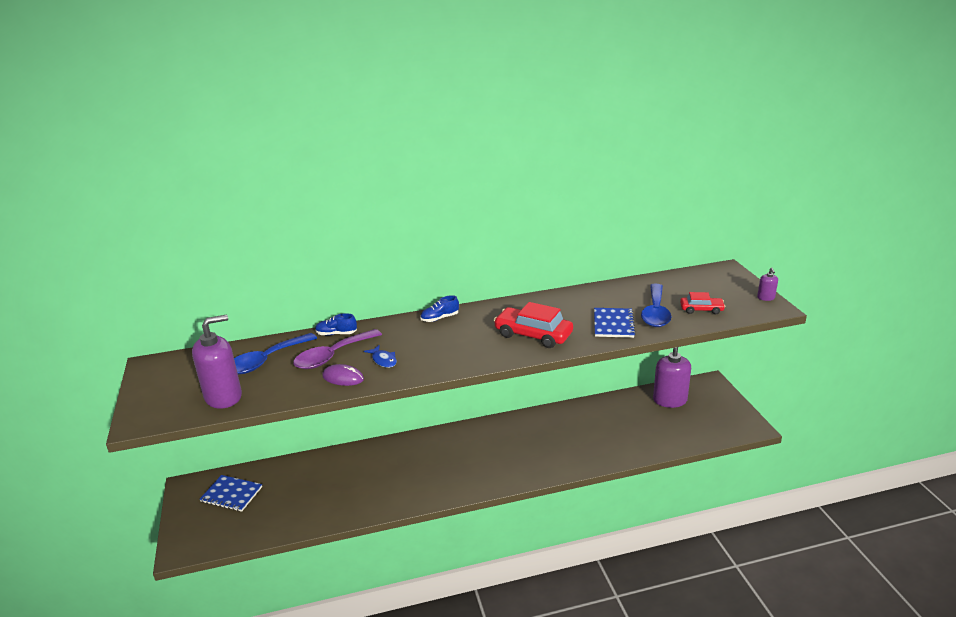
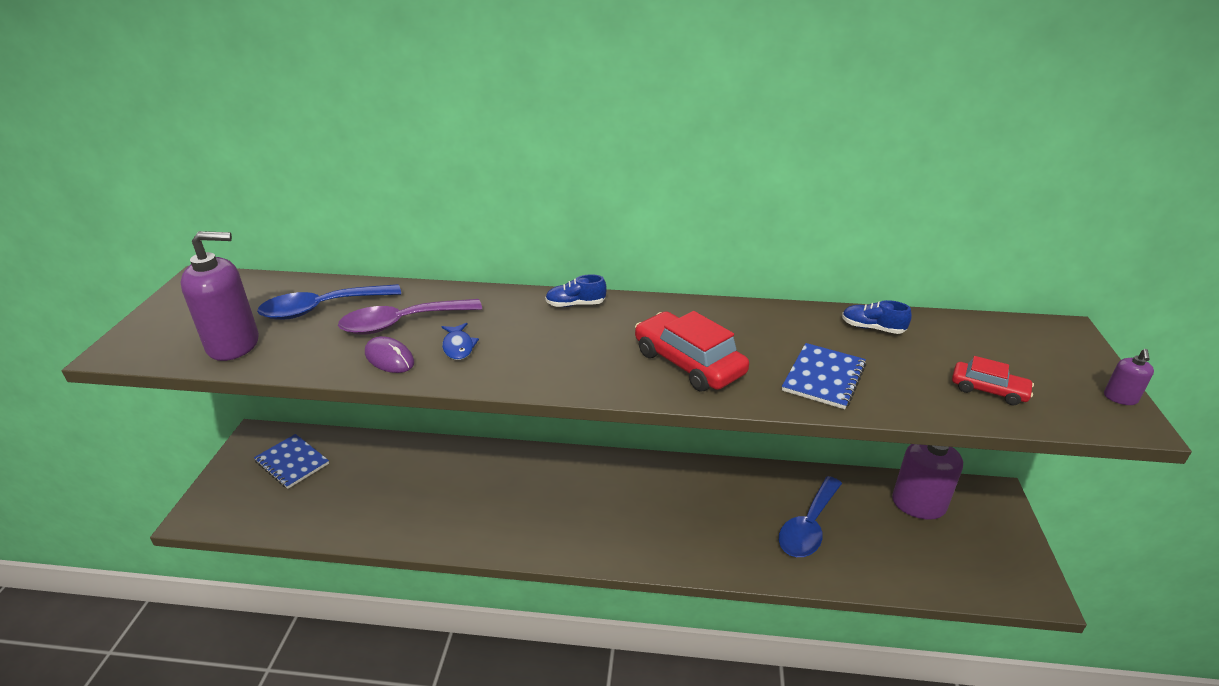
camera: 20 degrees right, 5 degrees up
blue shoe [315,313,357,336] -> blue shoe moved to [842,300,912,334]
blue spoon [641,284,672,327] -> blue spoon moved to [779,476,842,557]

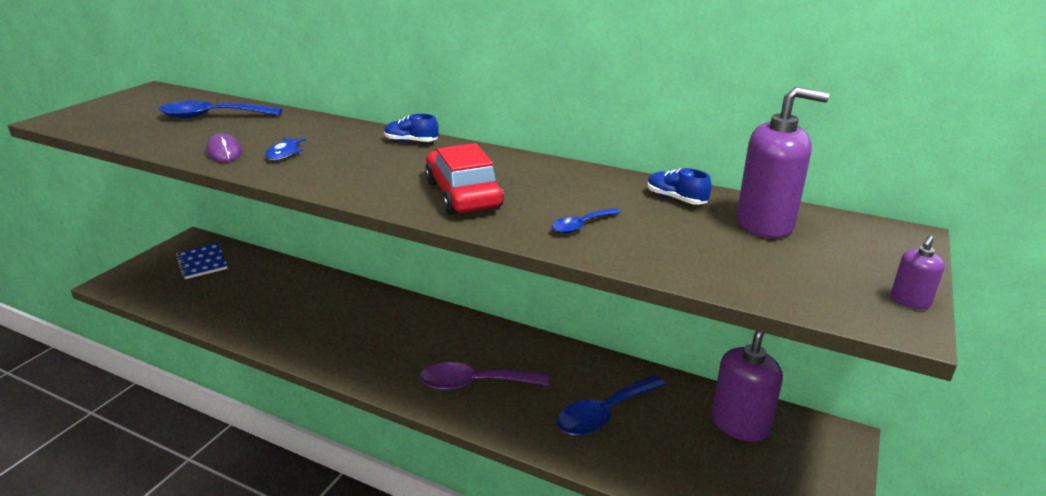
camera: 20 degrees right, 5 degrees down
purple soap dispenser [180,231,259,361] -> purple soap dispenser moved to [737,87,829,238]
purple spoon [338,299,482,335] -> purple spoon moved to [420,362,549,390]
blue notebook [782,343,866,409] -> blue spoon [552,208,621,233]
red car [952,356,1034,405] -> none

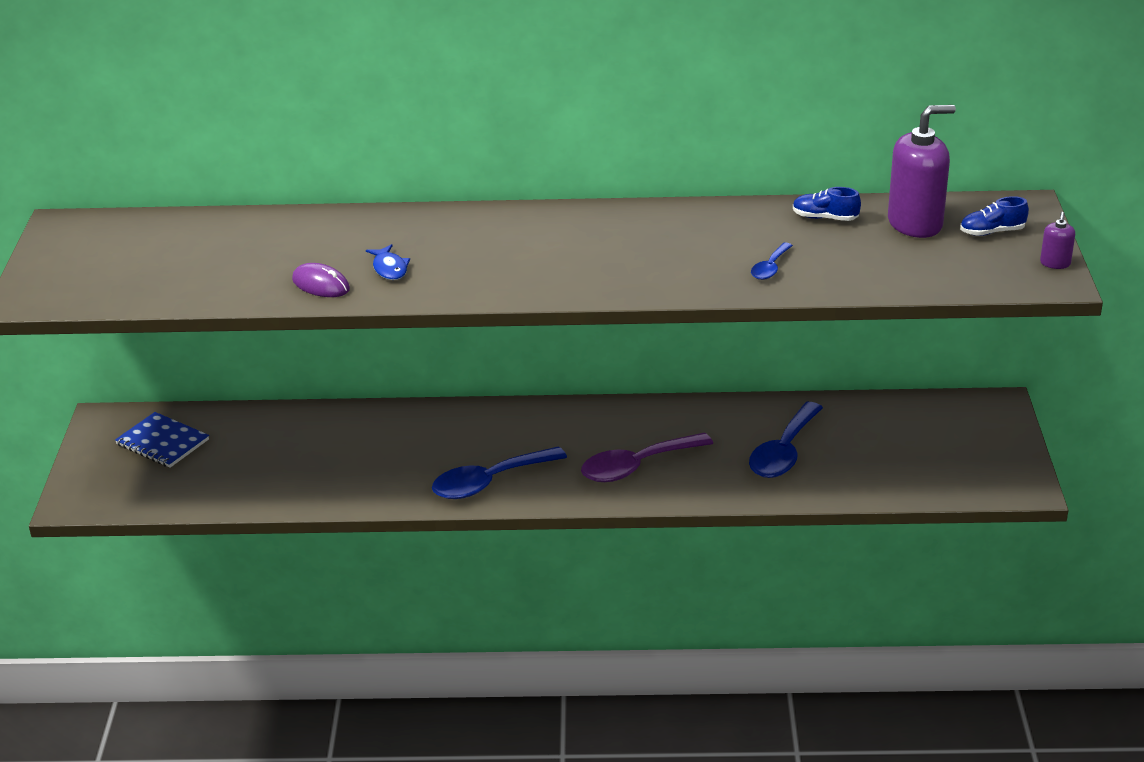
camera: 25 degrees left, 5 degrees up
blue spoon [159,101,282,118] -> blue spoon moved to [432,446,567,499]
blue shoe [384,114,439,142] -> blue shoe moved to [960,196,1029,236]
red car [425,143,504,215] -> none
purple soap dispenser [712,331,783,442] -> none

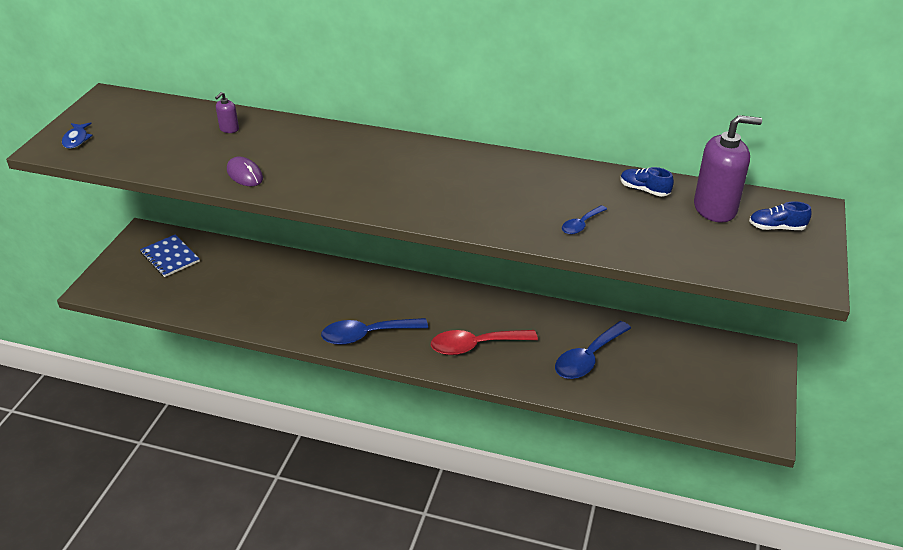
camera: 15 degrees right, 5 degrees up
blue fish [366,244,410,280] -> blue fish moved to [62,122,93,149]
purple spoon [581,433,713,482] -> red spoon [431,330,538,355]
purple soap dispenser [1040,212,1075,269] -> purple soap dispenser moved to [215,92,239,133]

